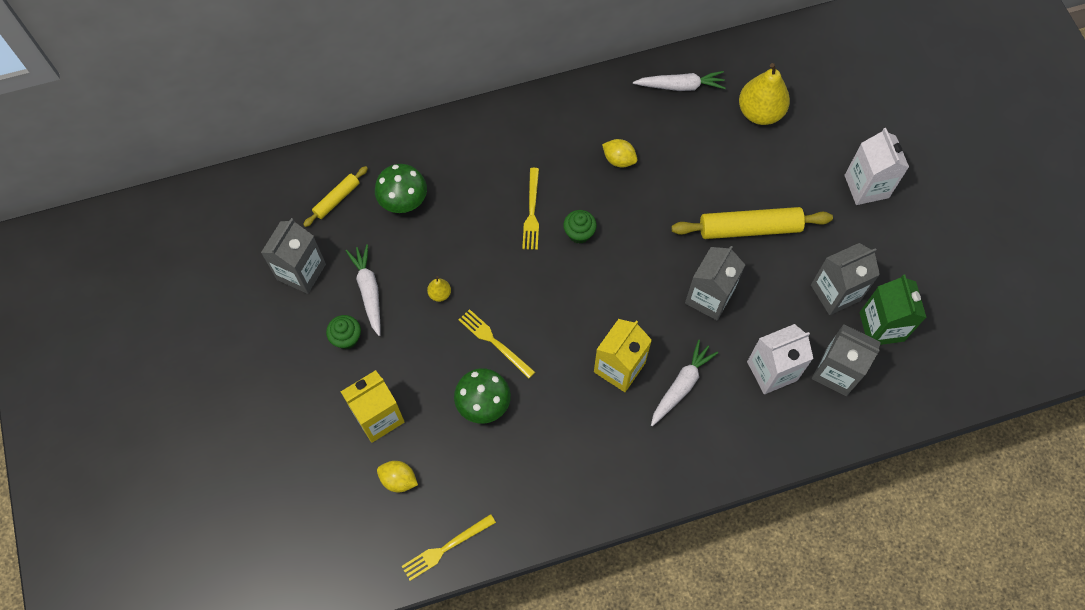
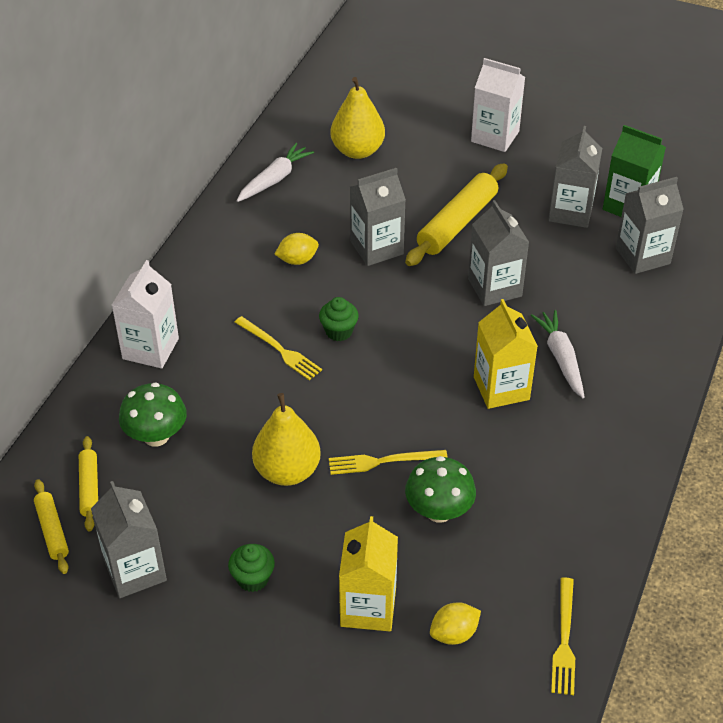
camera: 50 degrees left, 20 degrees down
white carrot [346,244,380,336] -> none
yellow pear [427,276,451,302] -> yellow pear [252,393,321,486], size x2.25
white carton [747,324,813,394] -> white carton moved to [112,260,179,369]
none -> yellow rolling pin [34,479,69,574]
none -> grey carton [350,168,406,266]

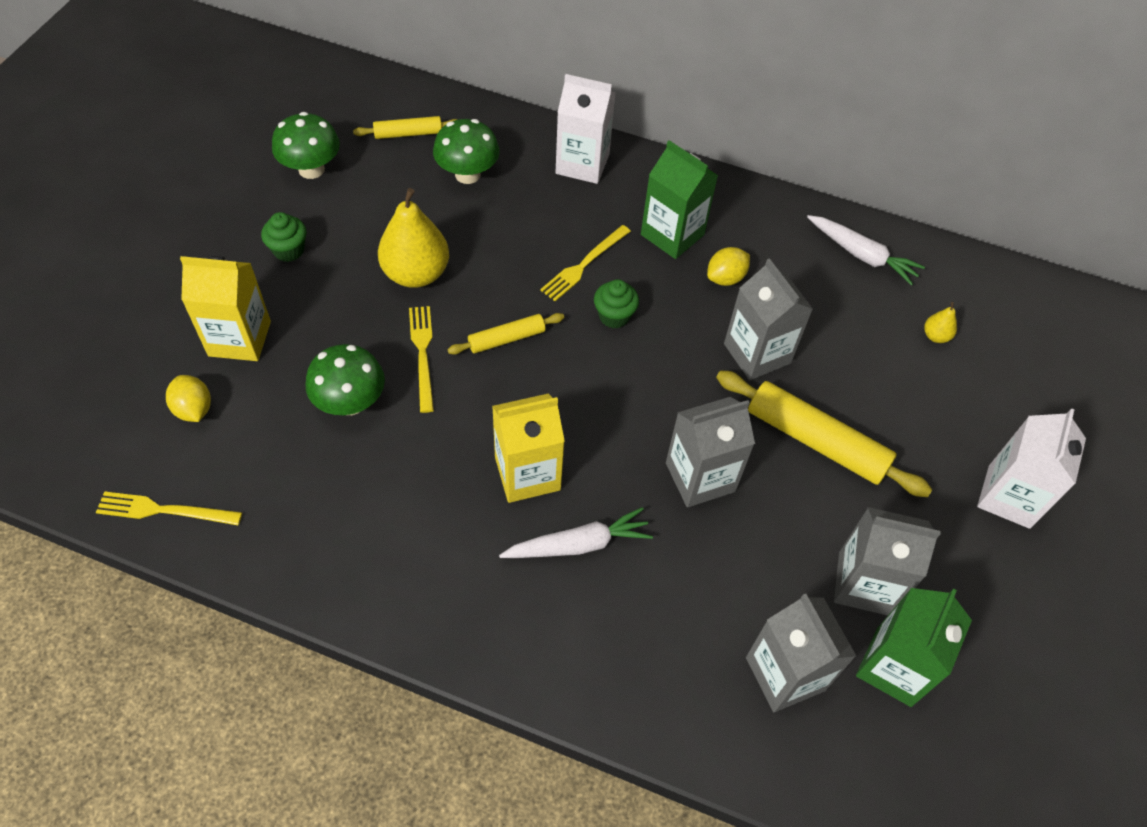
camera: 85 degrees right, 10 degrees up
yellow rolling pin [34,479,69,574] -> yellow rolling pin moved to [447,313,565,355]
grey carton [91,481,167,598] -> green mushroom [272,112,340,179]
yellow lemon [274,233,319,265] -> yellow lemon turned 75 degrees clockwise [707,247,750,286]
yellow pear [330,77,385,159] -> yellow pear [924,302,957,343], size x0.45
none -> green carton [641,140,718,259]

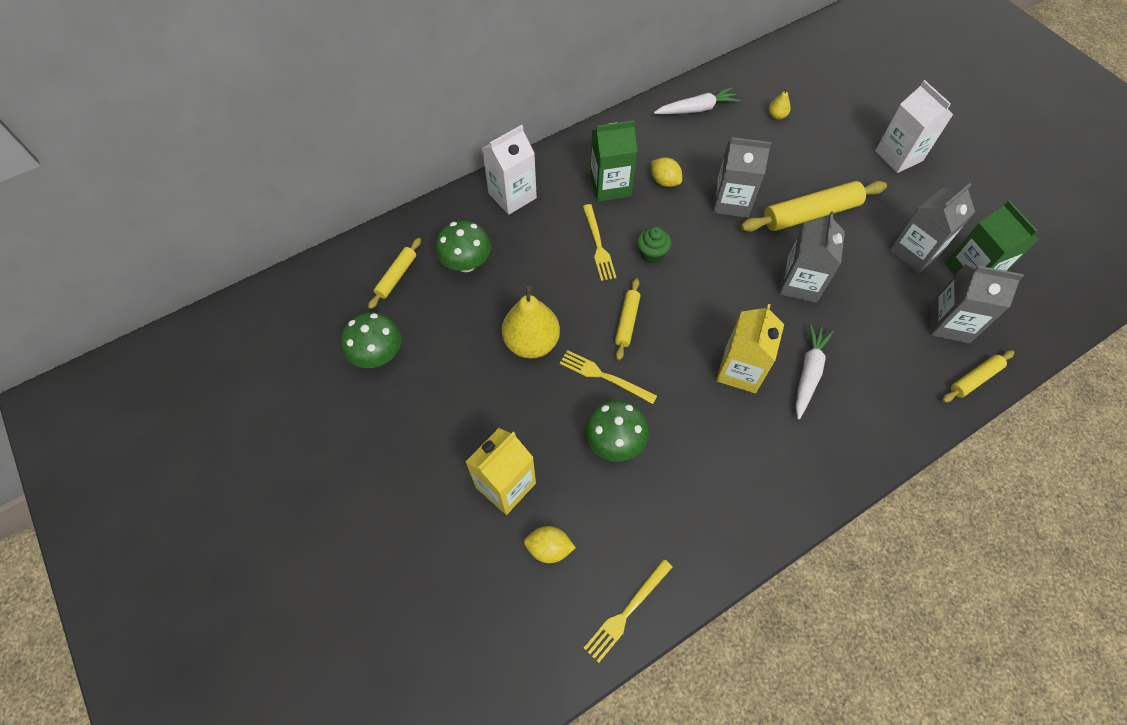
camera: 50 degrees left, 5 degrees up
green cupcake [261,212,307,262] -> none
yellow lemon [707,247,750,286] -> yellow lemon turned 45 degrees counterclockwise [651,157,682,187]
none -> yellow rolling pin [942,350,1014,403]

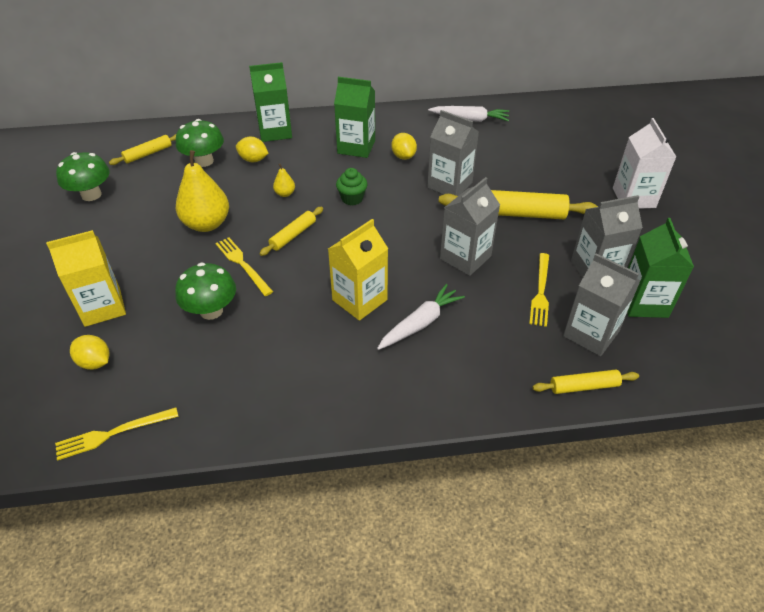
camera: 25 degrees right, 15 degrees down
white carton [482,125,537,215] -> green carton [249,62,292,142]
yellow fork [583,204,616,281] -> yellow fork moved to [529,253,549,327]
yellow pear [769,88,791,120] -> yellow pear moved to [273,164,295,197]
none -> yellow lemon [236,137,269,162]

